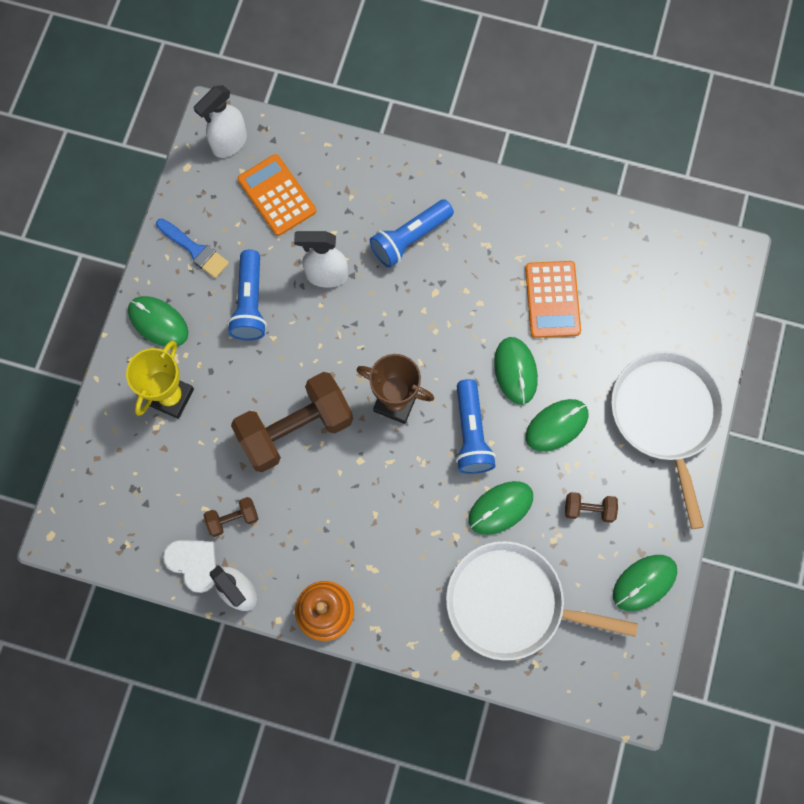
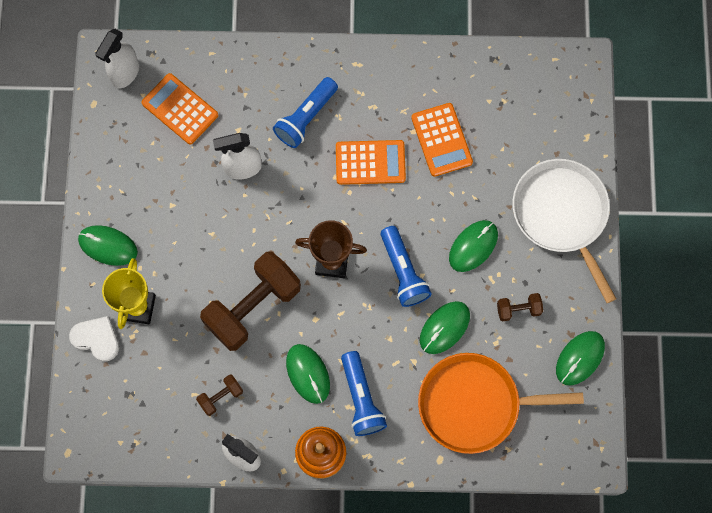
camera: 15 degrees left, 0 degrees up
blue brush [156,218,229,278] -> none
white heart [163,540,216,593] -> white heart moved to [69,316,119,362]
blue flashlight [227,250,267,341] -> blue flashlight moved to [341,351,387,436]
white pan [446,541,638,661] -> orange pan [418,353,584,454]
green mouse [494,337,538,405] -> green mouse moved to [286,344,330,404]
none -> orange calculator [336,140,406,185]

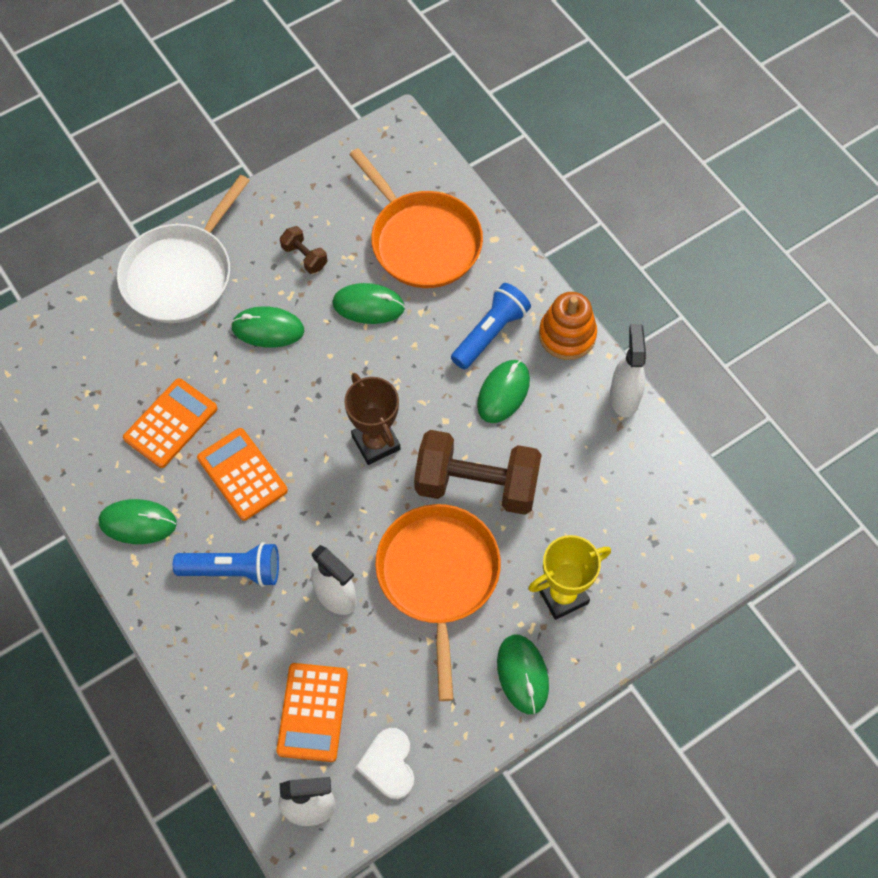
camera: 125 degrees left, 10 degrees down
white heart [69,316,119,362] -> white heart moved to [356,728,414,799]
brown dumbbell [196,375,243,416] -> none
blue flashlight [380,226,431,307] -> none
green mouse [556,331,605,385] -> green mouse moved to [99,499,177,544]
none -> orange pan [375,504,501,701]

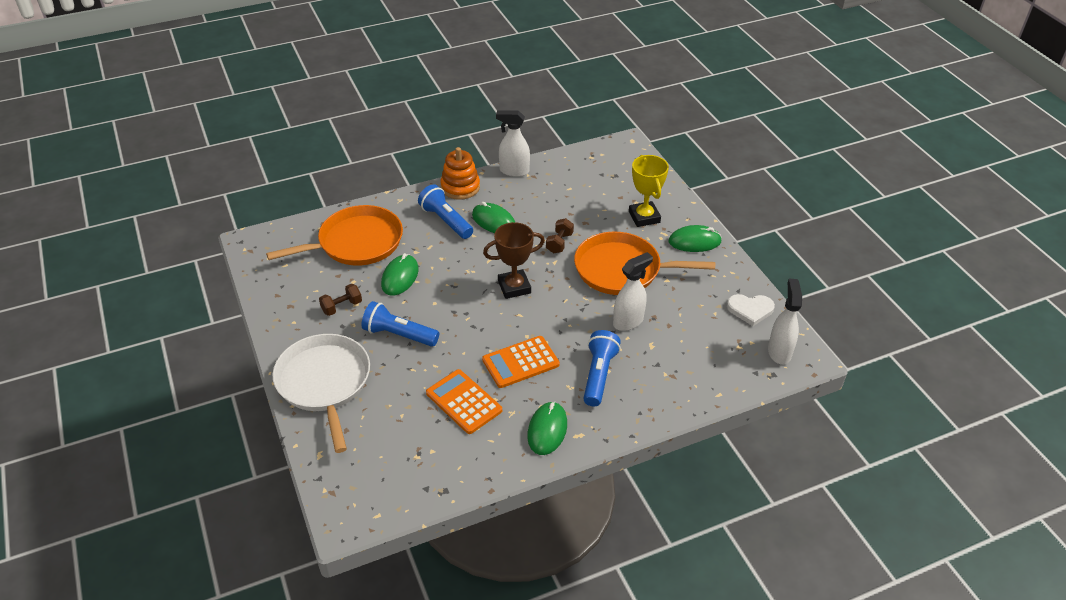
camera: 80 degrees left, 20 degrees down
white pan [117,175,250,323] -> white pan turned 150 degrees counterclockwise [272,334,370,453]
green mouse [231,306,304,348] -> blue flashlight [361,301,439,347]
orange calculator [276,663,348,762] -> none
brown dumbbell [414,430,542,515] -> brown dumbbell [546,218,574,253], size x0.44

